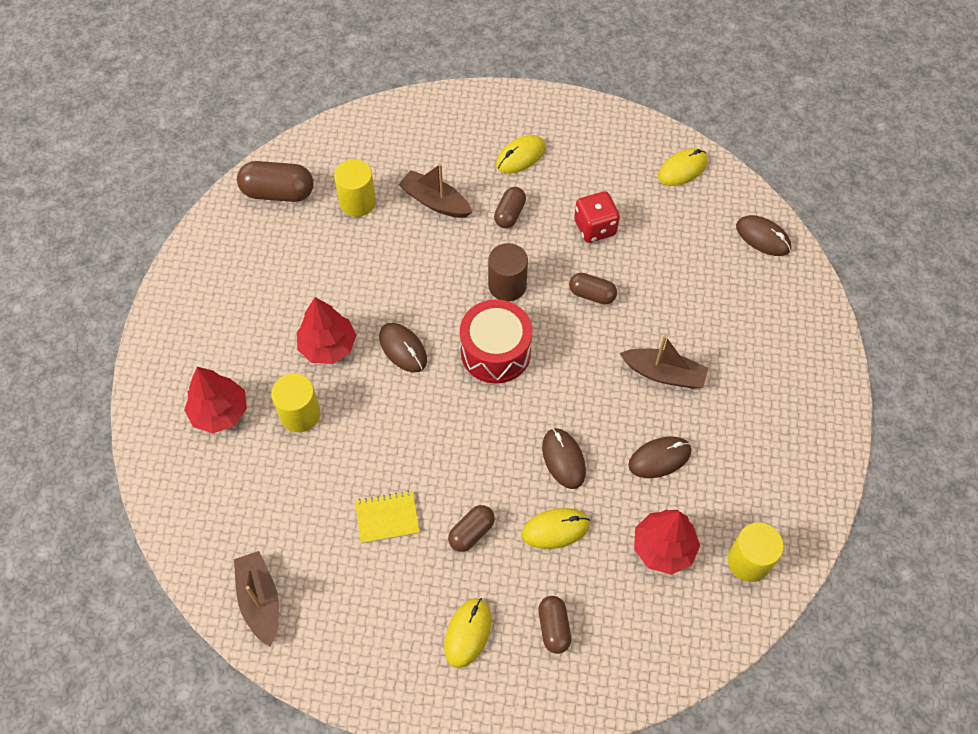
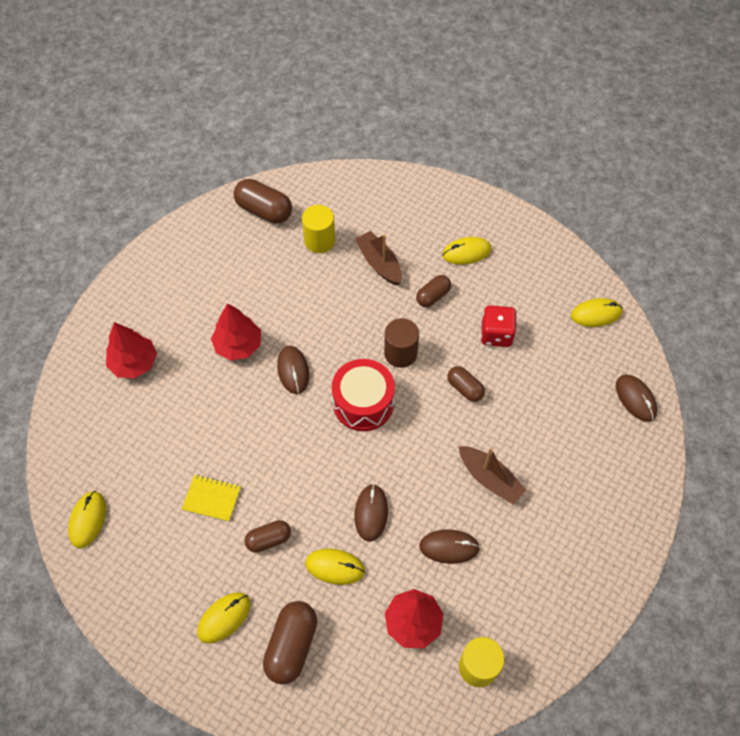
camera: 25 degrees right, 0 degrees up
brown boat [234,551,279,647] -> yellow mouse [68,491,106,548]
yellow cylinder [271,373,321,432] -> none
brown capsule [538,596,571,654] -> brown capsule [263,601,317,685], size x1.63

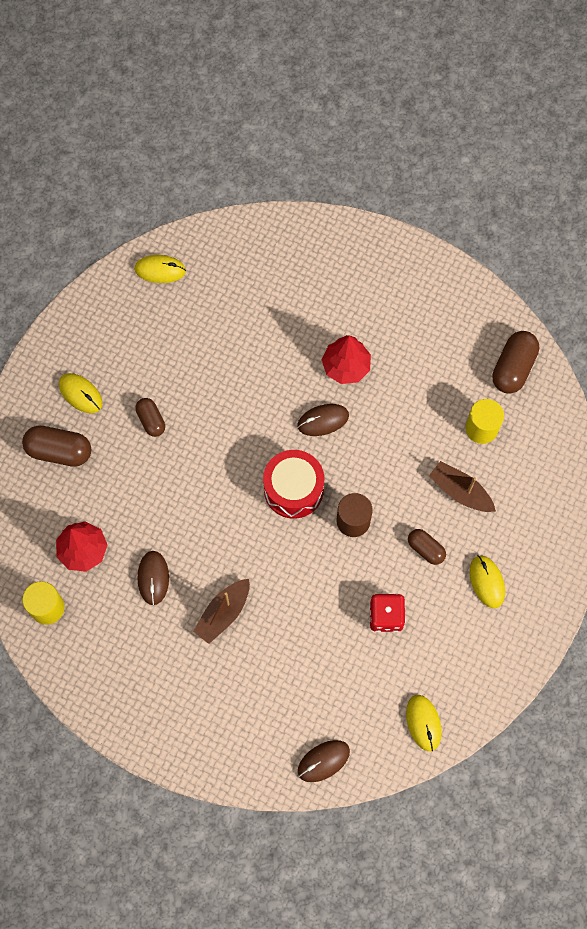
camera: 85 degrees right, 10 degrees up
red tree [106,322,157,378] -> none
yellow notebook [182,475,241,522] -> none
yellow mouse [305,549,365,585] -> none
brown mouse [354,484,388,542] -> none
brown boat [355,231,402,285] -> brown boat turned 105 degrees counterclockwise [429,461,496,512]
brown capsule [447,366,485,402] -> none

